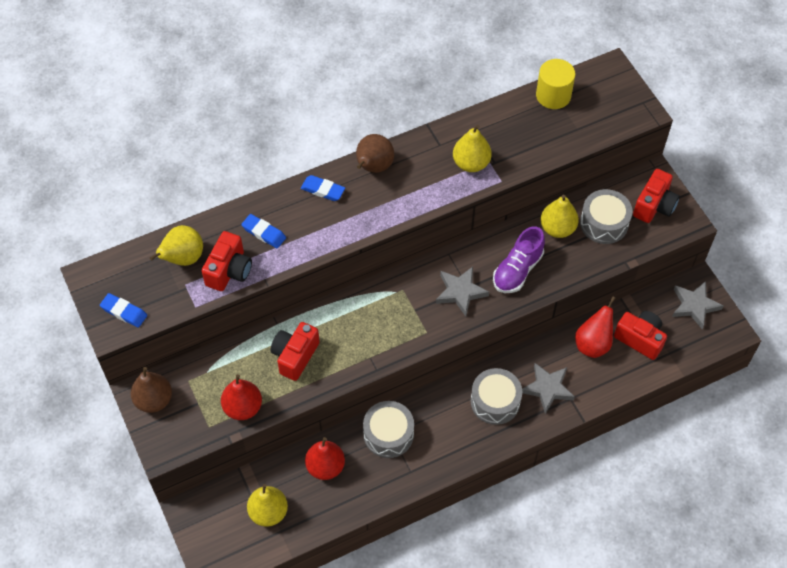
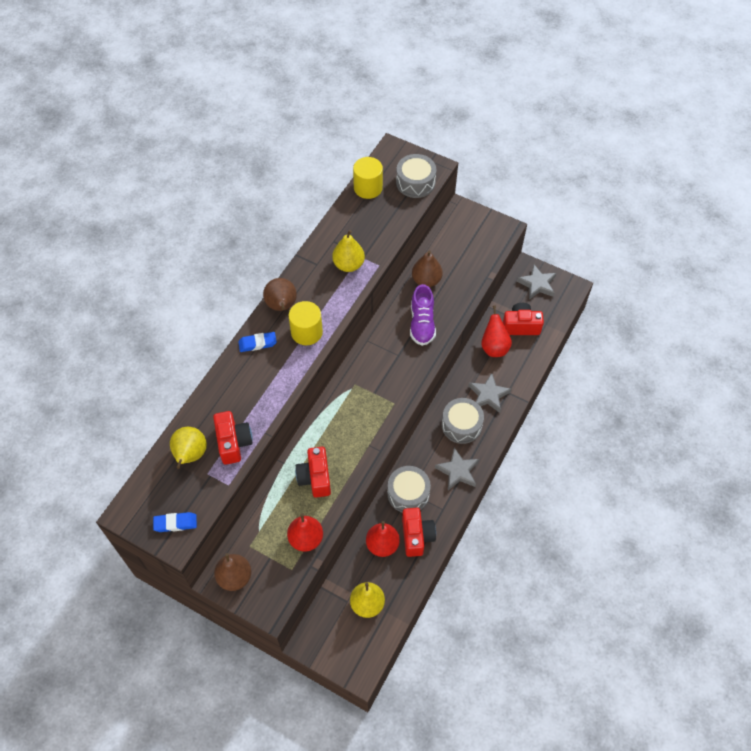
camera: 35 degrees left, 0 degrees up
blue eraser [241,214,286,249] -> none
grey star [436,267,489,316] -> grey star moved to [435,448,479,490]
yellow pear [540,195,579,238] -> brown pear [412,250,443,287]
grey drum [580,189,633,244] -> grey drum moved to [396,154,436,198]
red camera [633,169,680,223] -> red camera moved to [402,508,436,557]
none -> yellow cylinder [289,301,323,345]

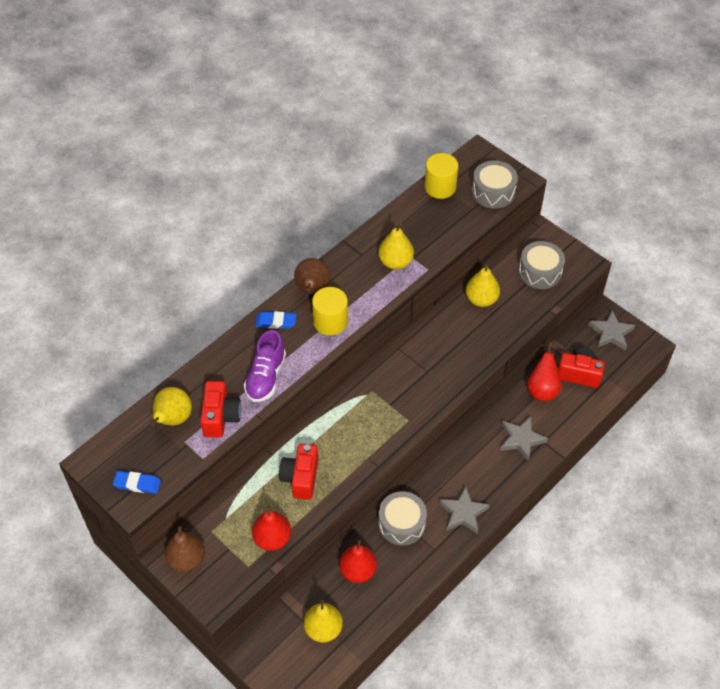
camera: 15 degrees right, 5 degrees down
red camera [402,508,436,557] -> none
purple shoe [410,284,436,346] -> purple shoe moved to [244,330,286,402]
brown pear [412,250,443,287] -> yellow pear [466,265,500,307]
grey drum [442,398,484,444] -> grey drum moved to [519,241,565,289]

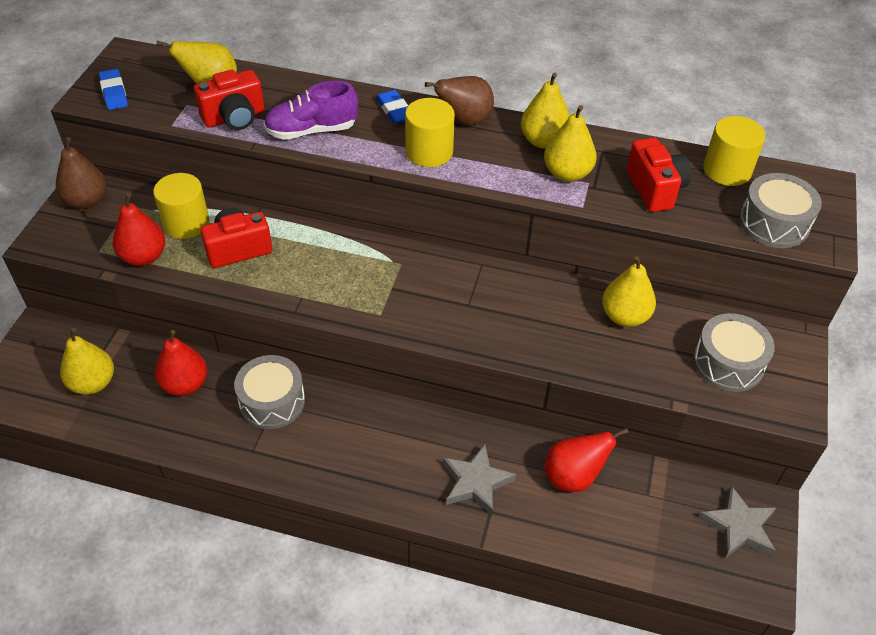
camera: 60 degrees right, 5 degrees down
grey star [439,486,490,534] -> none
red camera [558,347,605,388] -> red camera moved to [627,138,692,212]
none -> yellow cylinder [153,173,209,239]
none -> yellow pear [521,72,570,149]

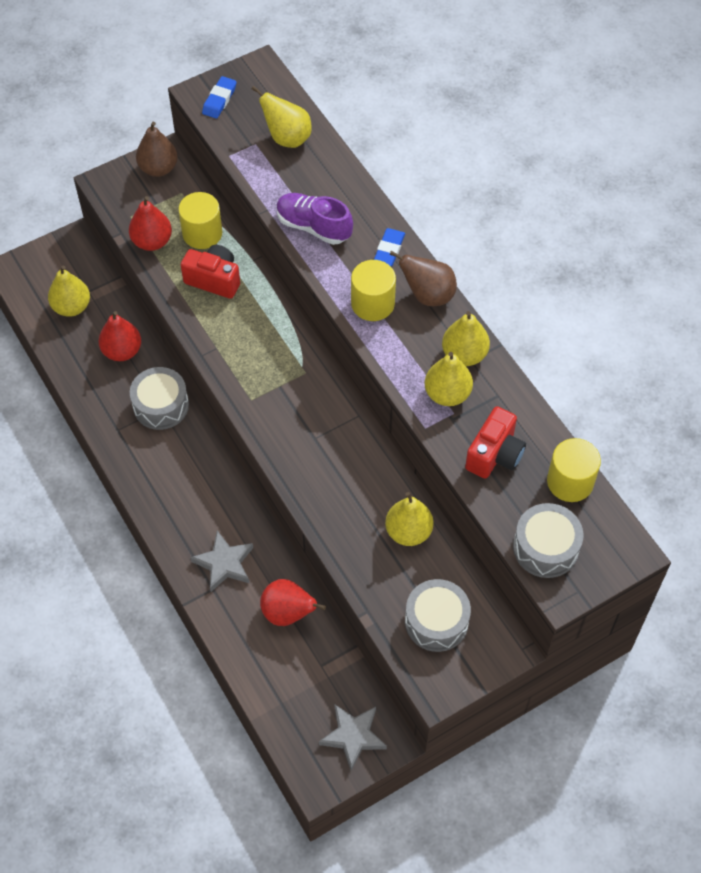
camera: 45 degrees right, 10 degrees up
red camera [194,70,265,130] -> none

